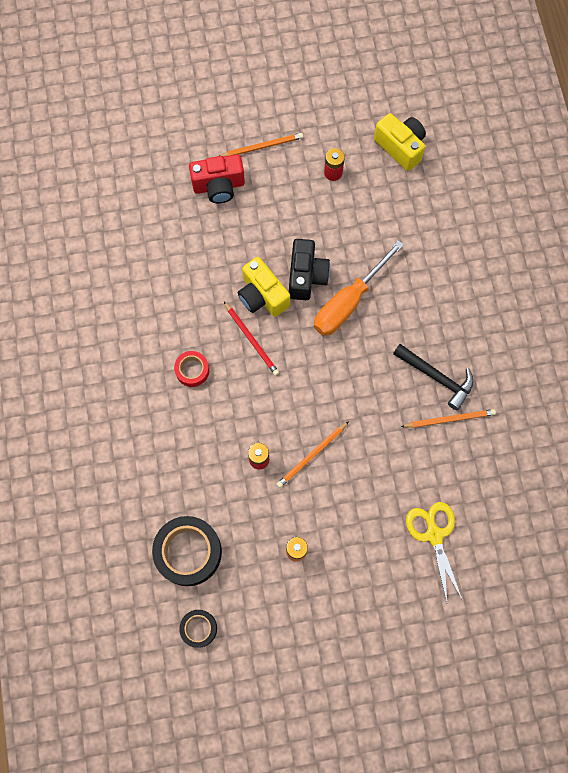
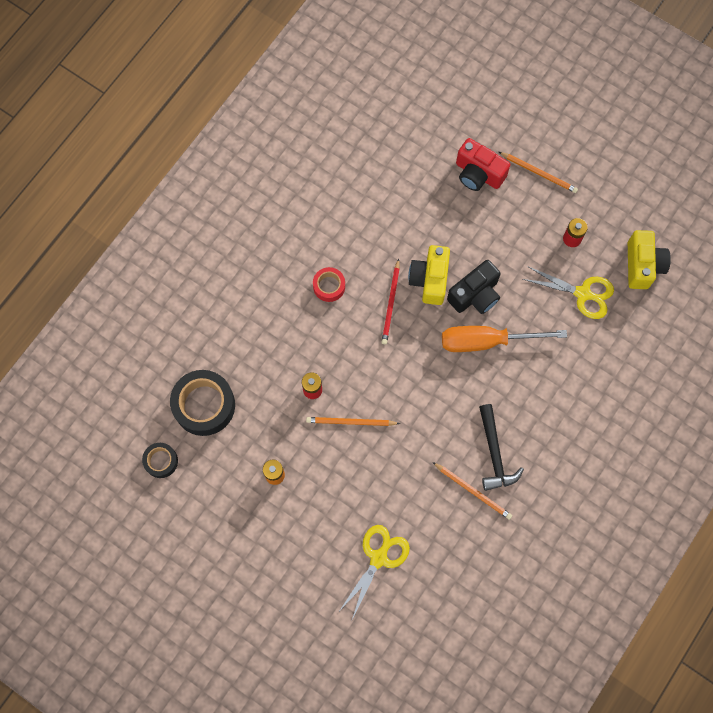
camera: 45 degrees right, 0 degrees up
none -> yellow scissors [522,266,614,319]

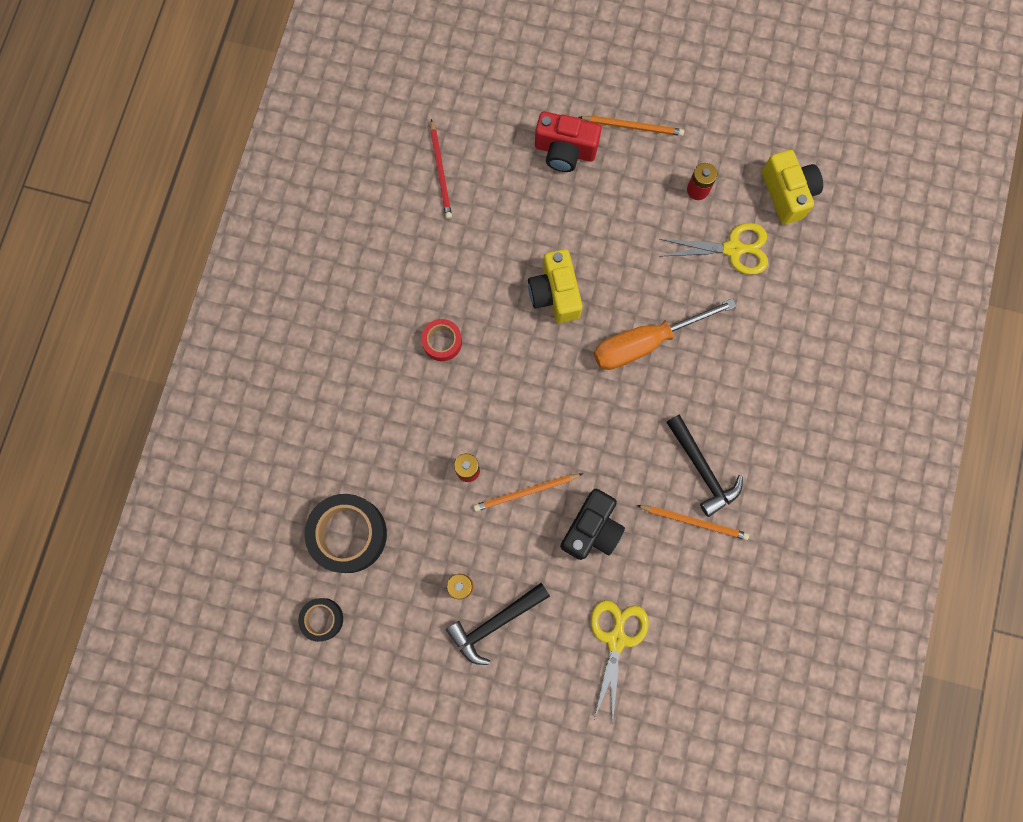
camera: 20 degrees left, 5 degrees up
red pencil [381,259,400,344] -> red pencil moved to [430,119,452,219]
black camera [447,260,501,314] -> black camera moved to [560,489,625,560]
none -> black hammer [446,583,550,665]

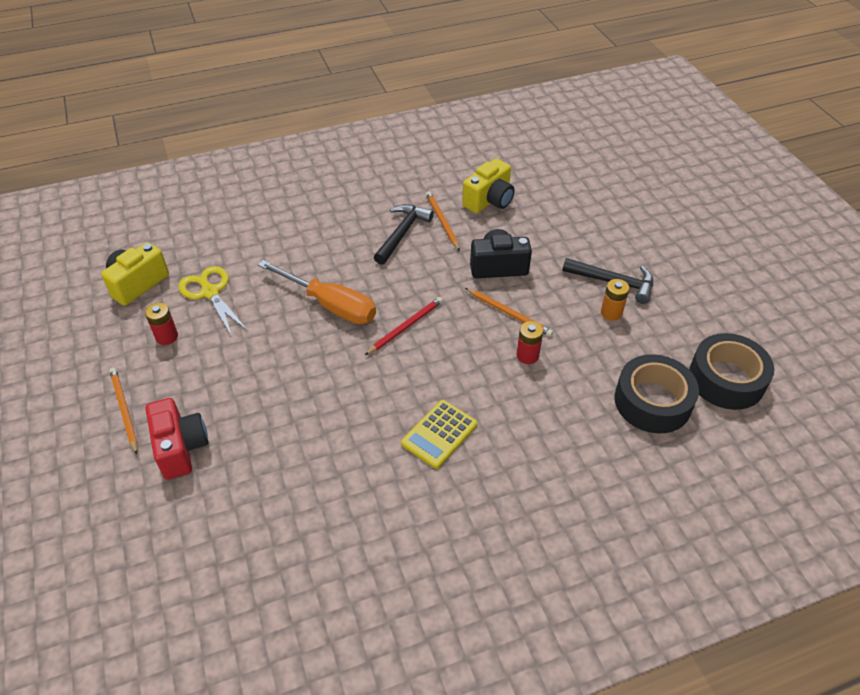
camera: 125 degrees left, 30 degrees down
black tape [298,598,343,642] -> black tape [689,333,774,410], size x1.86
red tape [421,319,462,361] -> yellow calculator [401,400,477,469]
red pencil [430,119,452,219] -> red pencil moved to [365,297,443,355]
yellow camera [528,249,583,323] -> yellow camera moved to [462,159,515,213]
yellow scissors [591,600,649,723] -> none

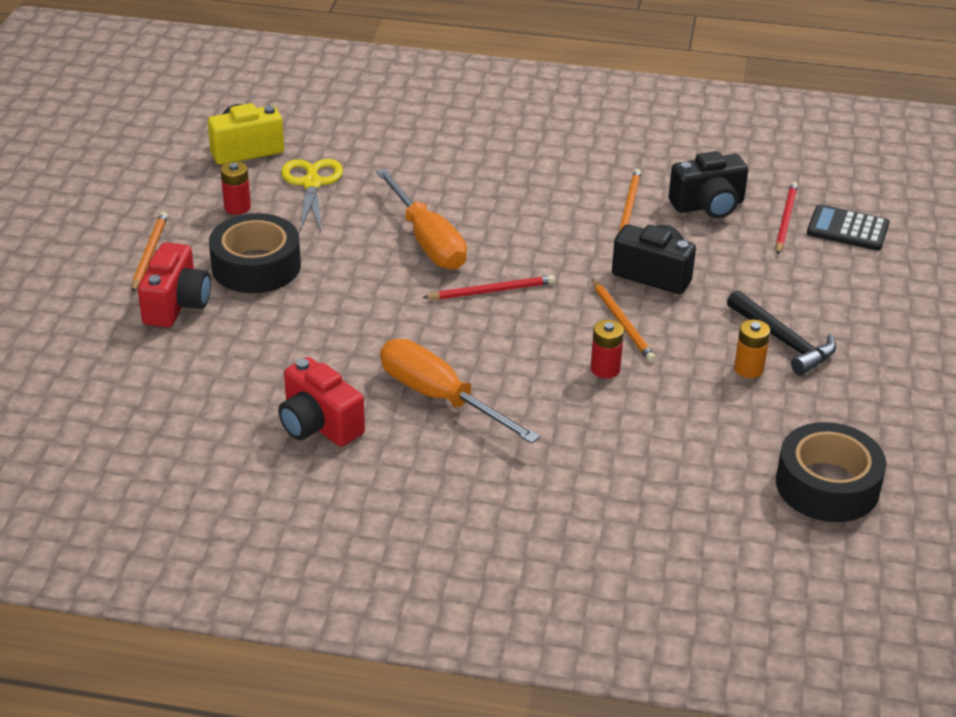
camera: 30 degrees right, 10 degrees down
black hammer [374,204,434,265] -> none
yellow calculator [401,400,477,469] -> orange screwdriver [380,339,540,444]
yellow camera [462,159,515,213] -> black camera [669,151,748,218]
black tape [615,354,699,434] -> black tape moved to [209,213,301,293]
none -> red camera [278,357,365,447]
none -> red pencil [776,182,798,255]
none -> black calculator [807,204,890,251]

